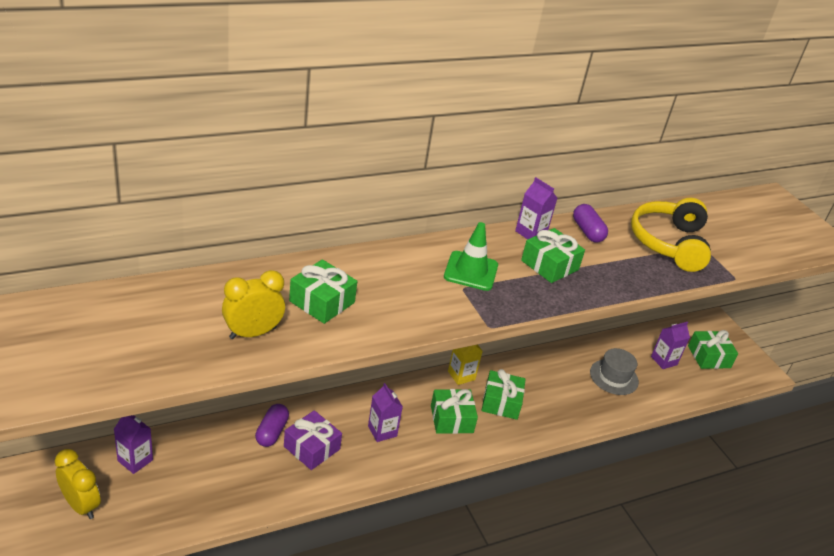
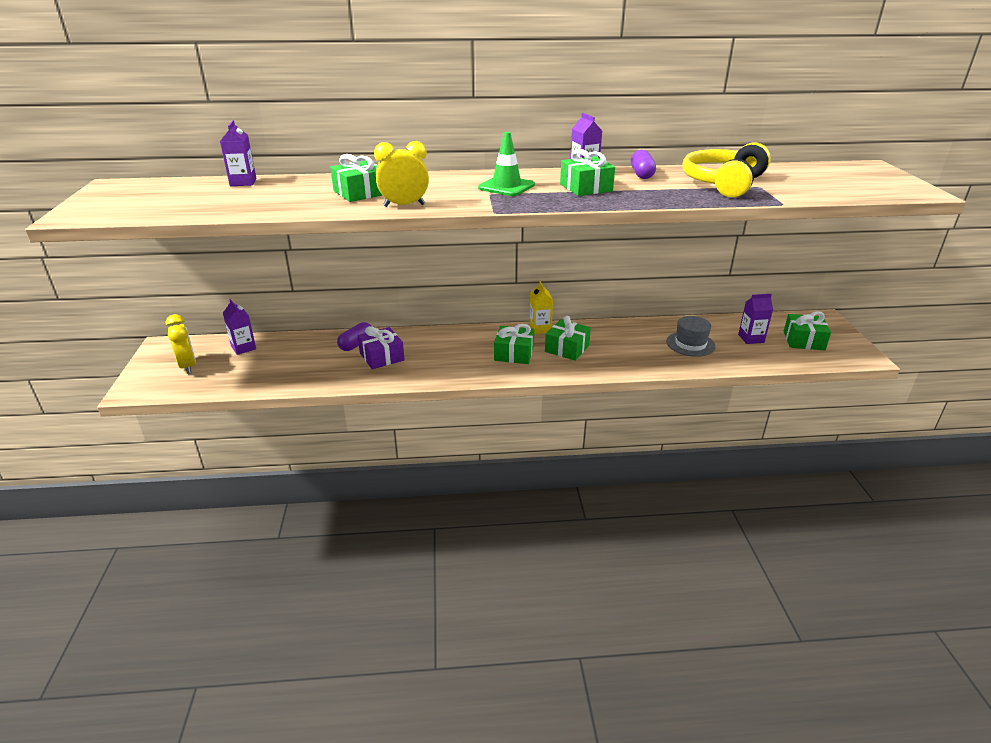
camera: 25 degrees right, 5 degrees down
yellow clock [222,270,285,339] -> yellow clock moved to [374,141,429,207]
purple carton [368,383,403,442] -> purple carton moved to [220,120,257,186]

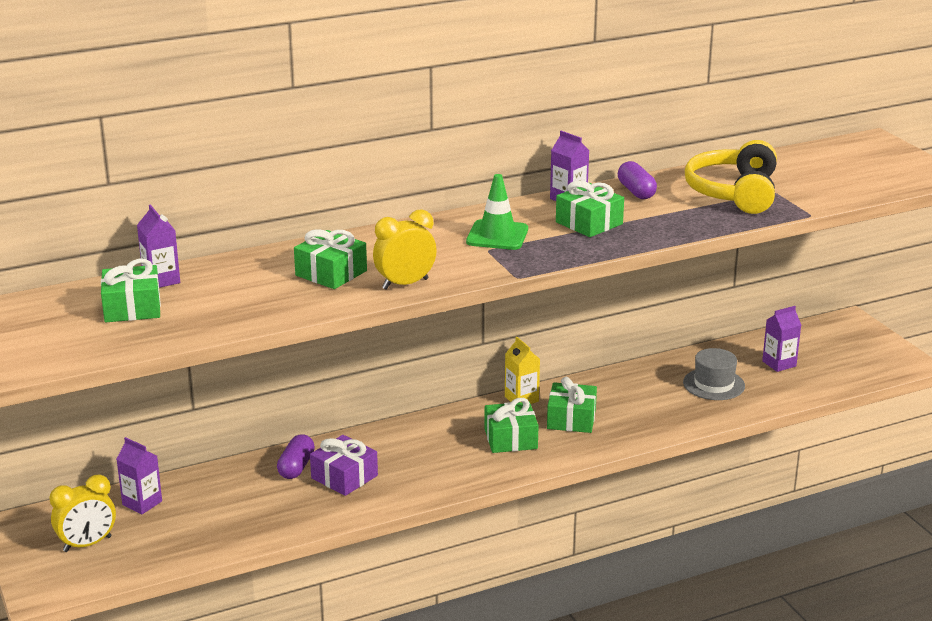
camera: 20 degrees left, 5 degrees down
yellow clock [166,314,196,374] -> yellow clock turned 105 degrees clockwise [49,475,116,552]
green gift [784,311,831,350] -> green gift moved to [101,259,161,322]

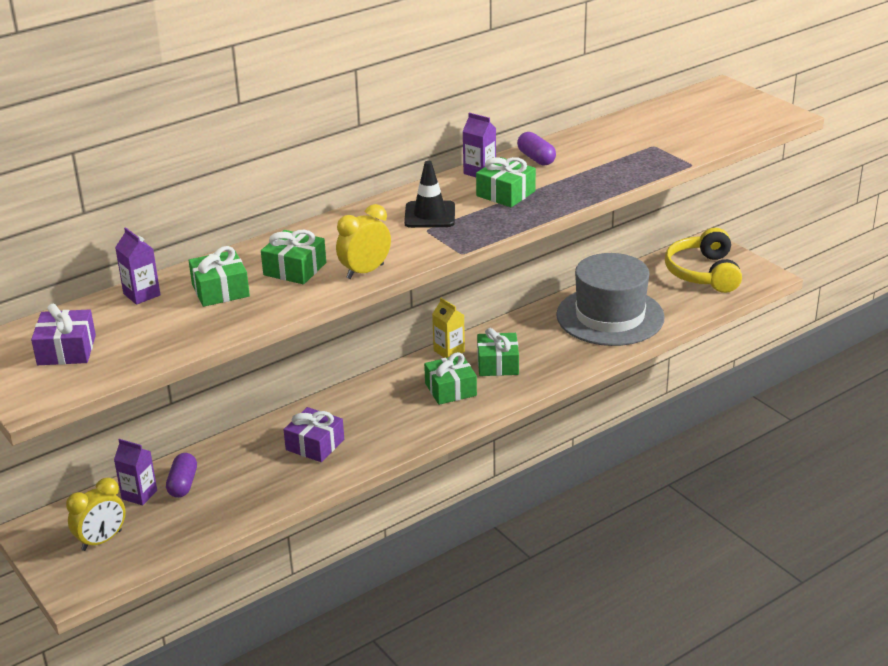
camera: 10 degrees left, 5 degrees up
green gift [101,259,161,322] -> green gift moved to [189,246,250,307]
purple capsule [277,434,315,479] -> purple capsule moved to [166,453,197,498]
green traffic cone [466,174,528,250] -> black traffic cone [404,161,455,228]
grey hat [683,348,745,400] -> grey hat [556,253,665,346], size x2.00
yellow headphones [685,140,777,214] -> yellow headphones moved to [665,228,742,293]
purple carton [762,306,801,372] -> none
none -> purple gift [31,304,96,365]

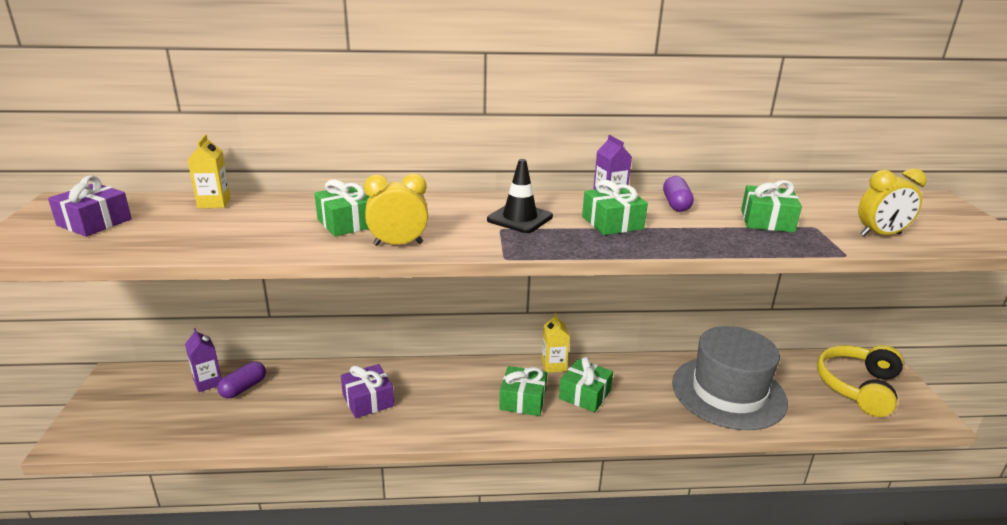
camera: 30 degrees right, 5 degrees down
yellow clock [66,477,126,551] -> yellow clock moved to [858,168,927,236]
purple carton [115,227,160,305] -> yellow carton [188,134,231,208]
green gift [189,246,250,307] -> green gift moved to [741,180,802,232]

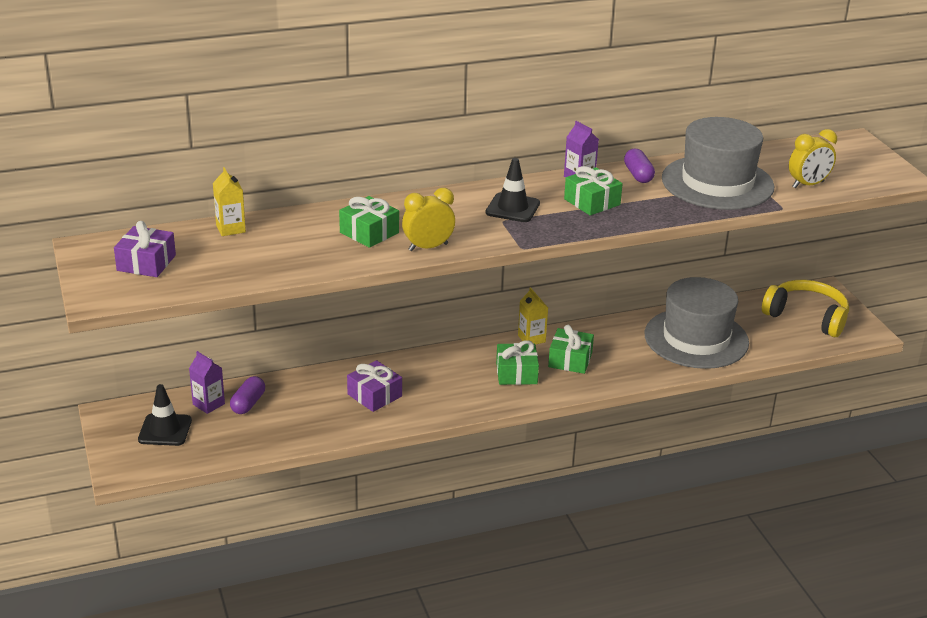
camera: 15 degrees left, 5 degrees up
green gift [741,180,802,232] -> grey hat [662,117,775,210]
yellow headphones [817,345,904,417] -> yellow headphones turned 105 degrees clockwise [762,279,849,337]
none -> black traffic cone [138,384,192,446]

